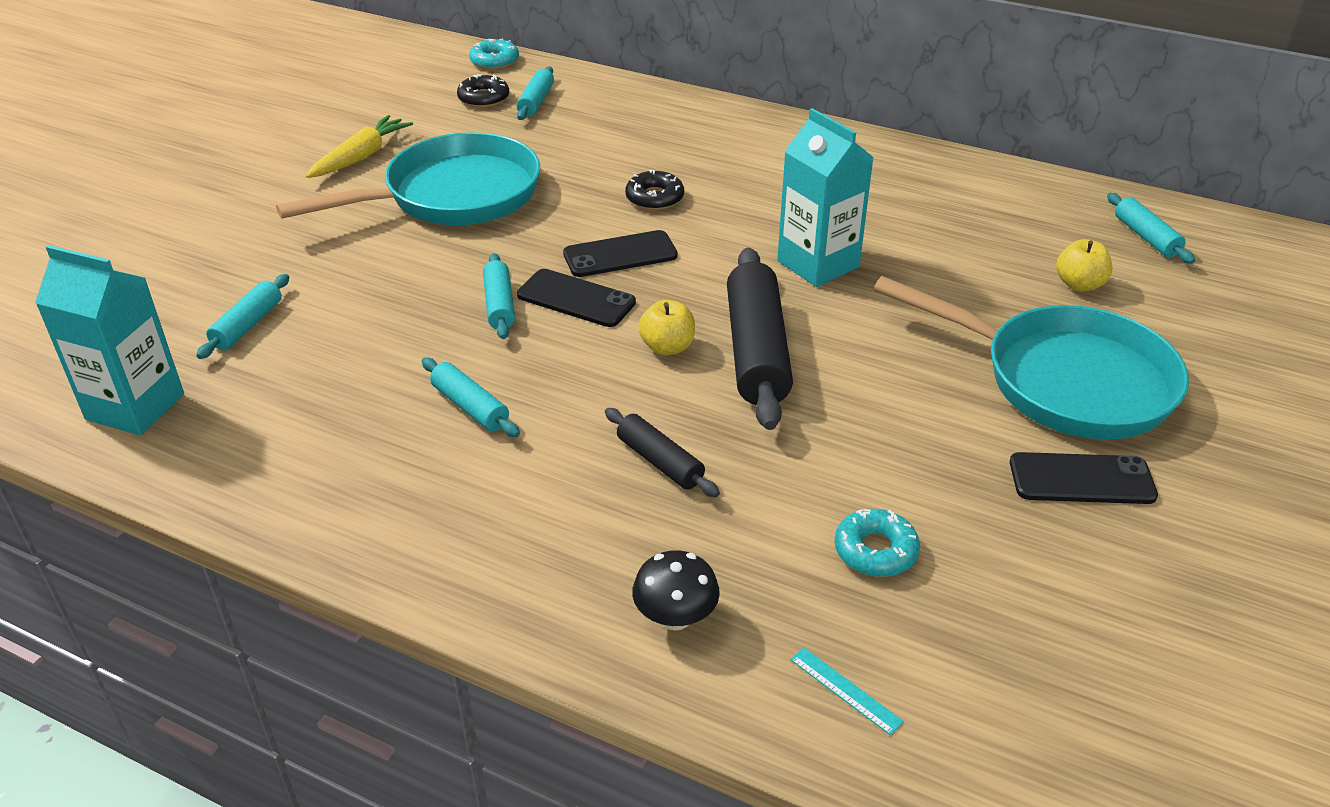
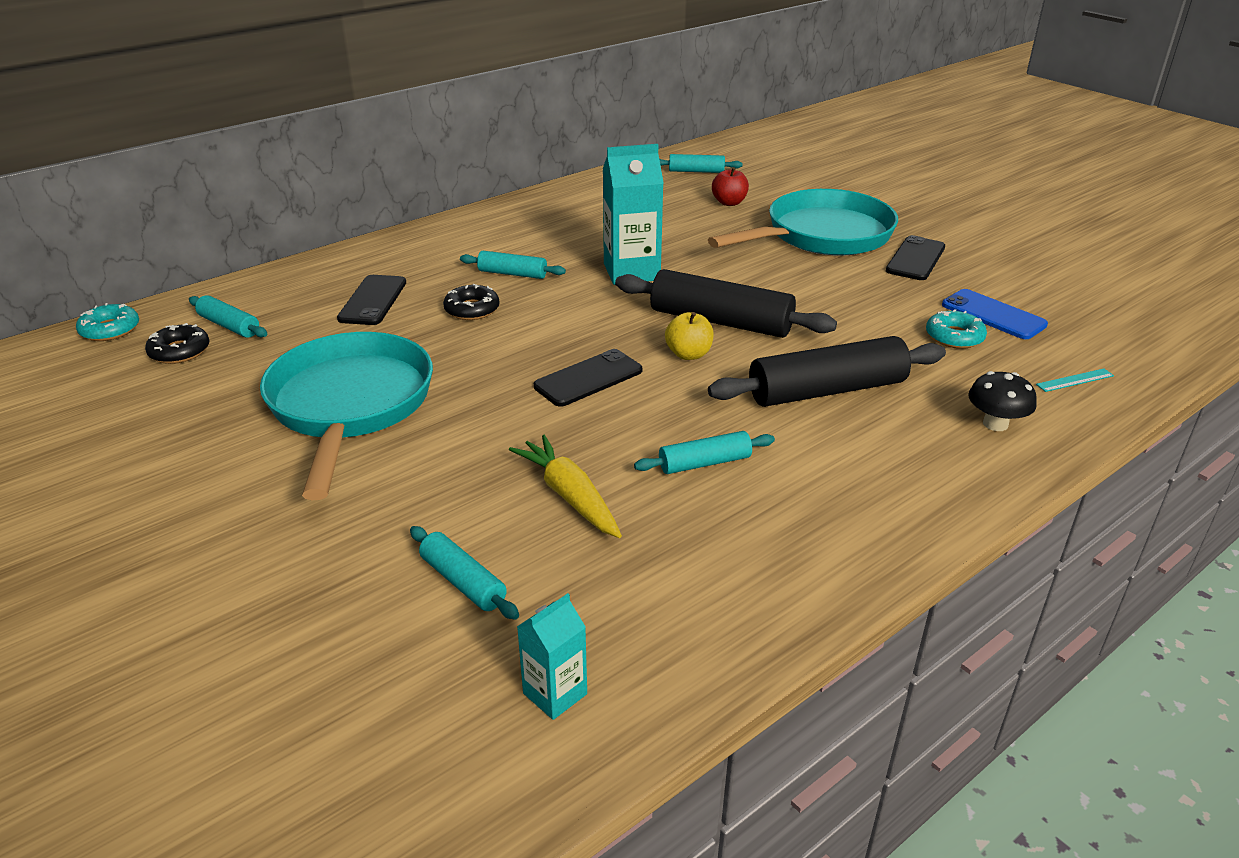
camera: 65 degrees left, 5 degrees down
turquoise carton [35,245,184,435] -> turquoise carton [517,593,587,720], size x0.54
yellow carrot [306,115,413,178] -> yellow carrot moved to [509,435,622,538]
turquoise rolling pin [483,253,515,339] -> turquoise rolling pin moved to [460,251,566,279]
black phone [563,230,678,277] -> black phone moved to [337,275,406,325]
black rolling pin [605,408,720,497] -> black rolling pin [708,336,946,407], size x1.90
yellow apple [1056,239,1112,291] -> red apple [712,167,749,206]
none -> blue phone [942,289,1048,339]

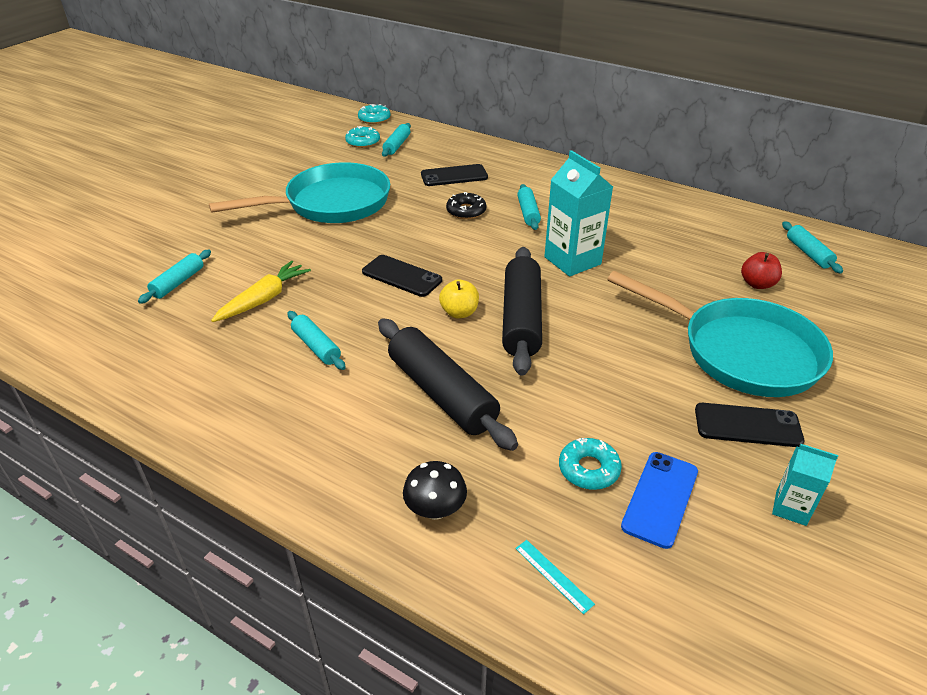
camera: 70 degrees right, 5 degrees up
black donut [145,323,210,364] -> turquoise donut [345,126,380,148]
turquoise carton [517,593,587,720] -> turquoise carton moved to [772,444,838,526]

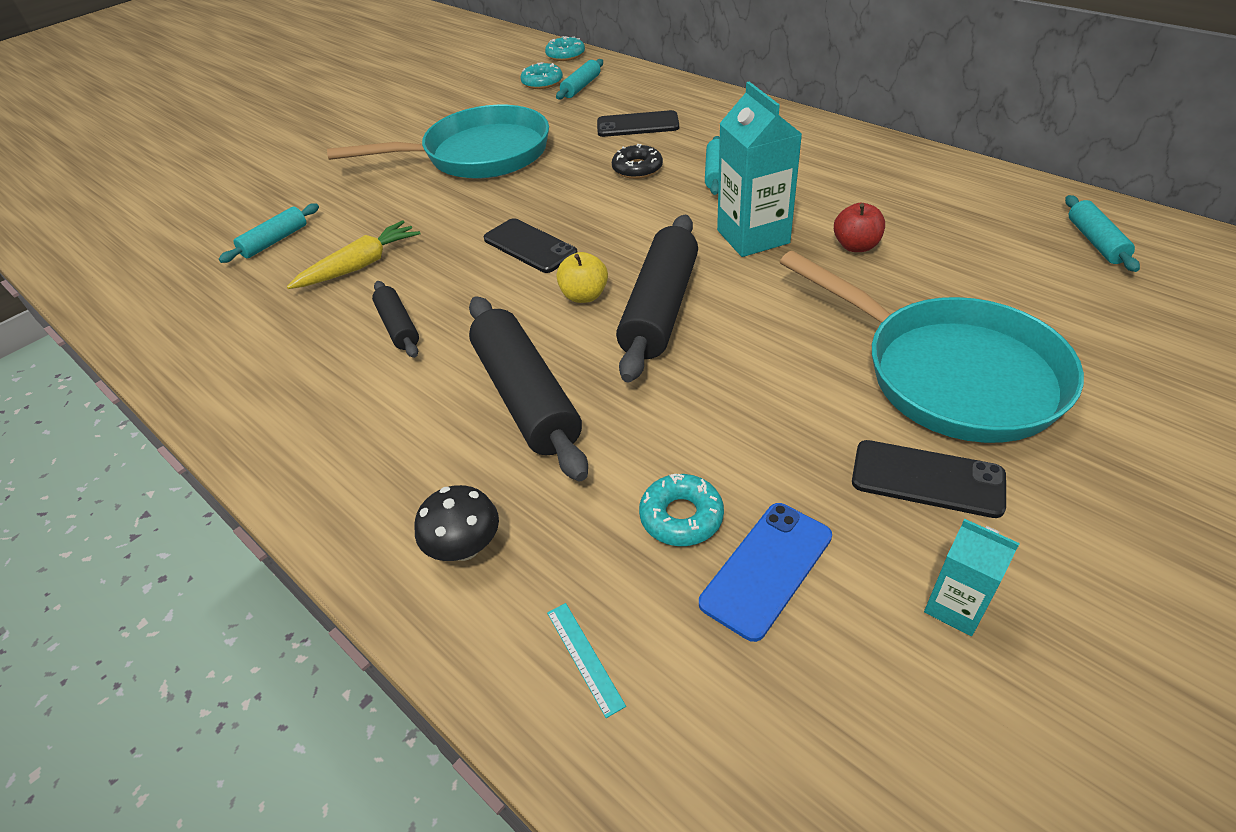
camera: 15 degrees right, 5 degrees up
turquoise rolling pin [288,311,346,370] -> black rolling pin [372,281,419,358]
red apple [741,252,782,289] -> red apple moved to [834,203,885,252]

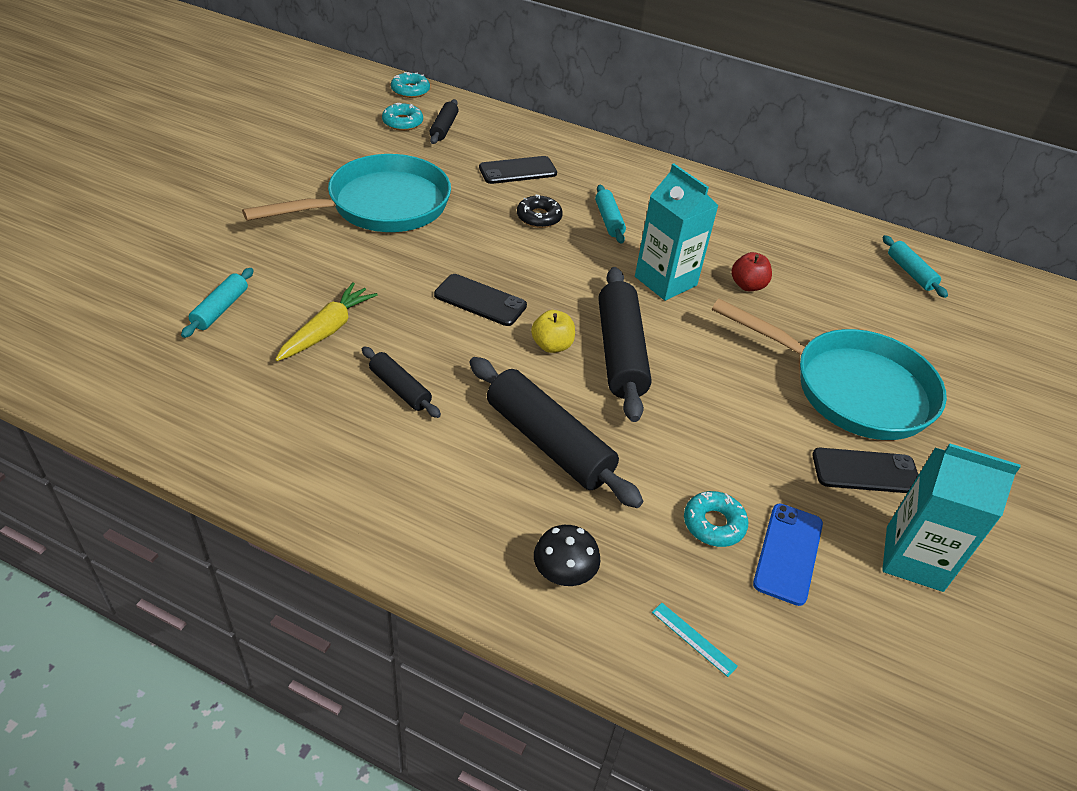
camera: 25 degrees left, 0 degrees up
turquoise rolling pin [556,59,603,99] -> black rolling pin [430,99,459,144]
turquoise carton [924,519,1020,636] -> turquoise carton [882,443,1020,592], size x1.84

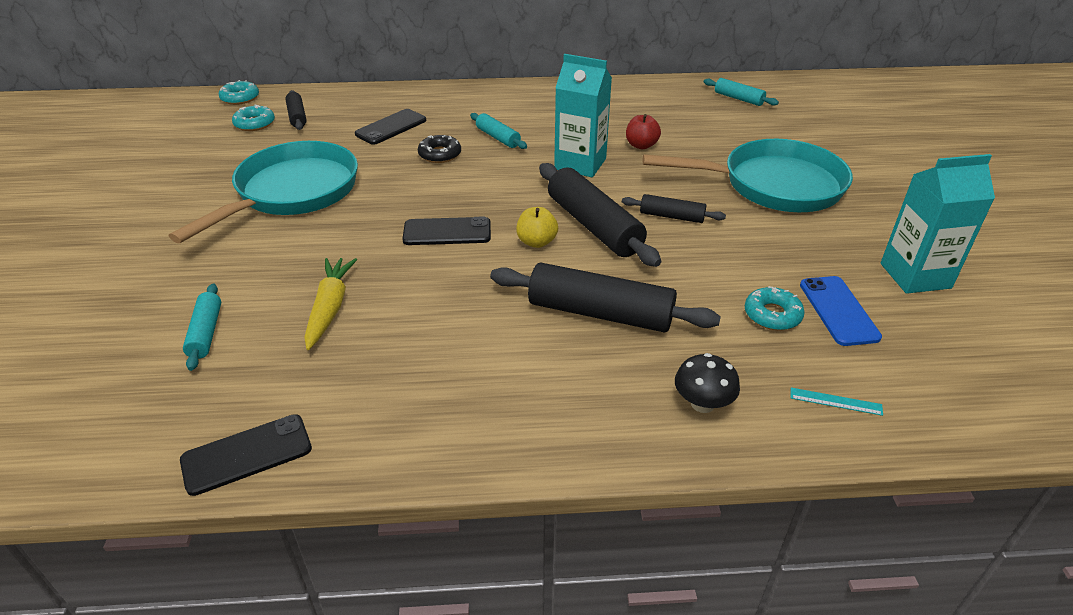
camera: 25 degrees left, 5 degrees down
black rolling pin [362,346,441,418] -> black rolling pin moved to [622,194,726,223]
black phone [812,448,918,493] -> black phone moved to [180,414,312,496]

